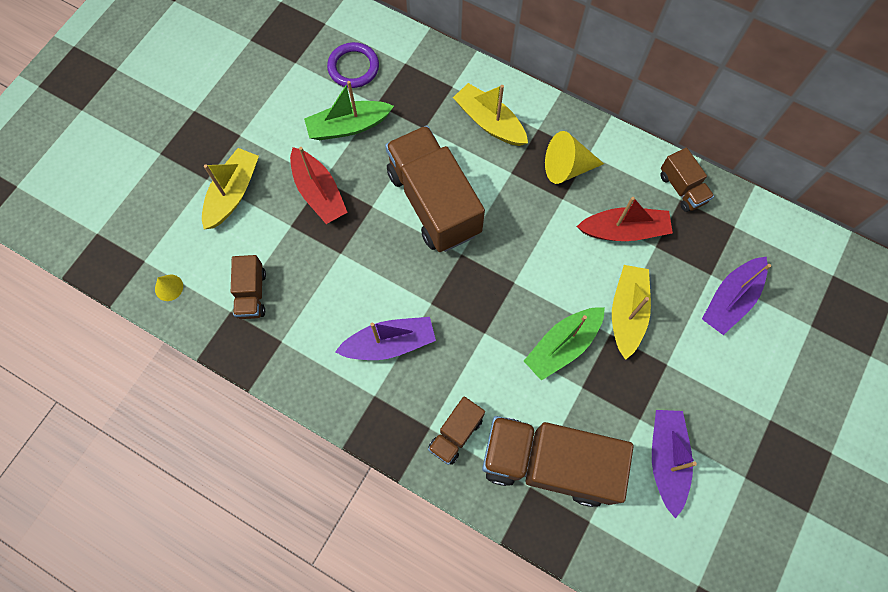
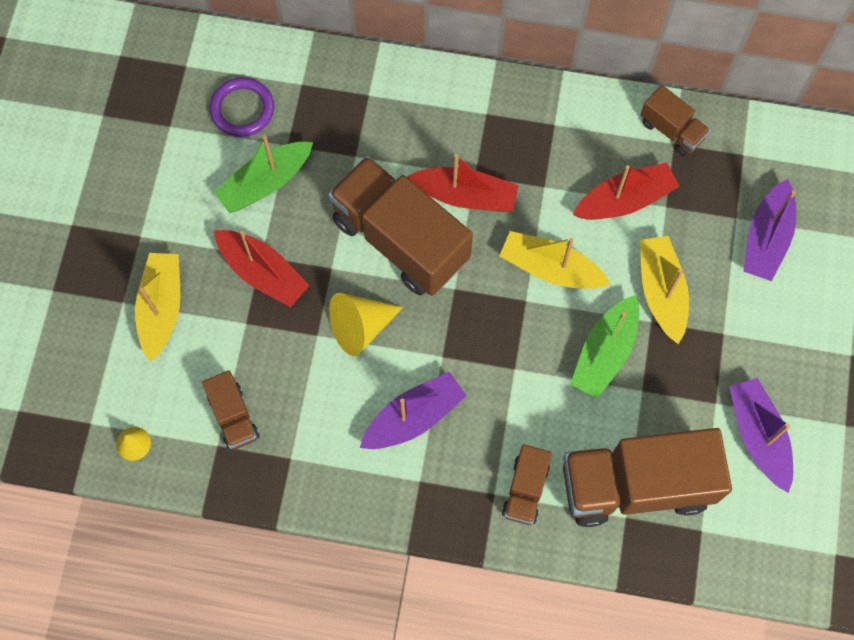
camera: 20 degrees left, 0 degrees up
yellow boat [453,83,528,146] -> yellow boat moved to [499,231,611,289]
yellow cone [545,131,604,184] -> yellow cone moved to [329,293,403,356]
none -> red boat [407,154,519,212]

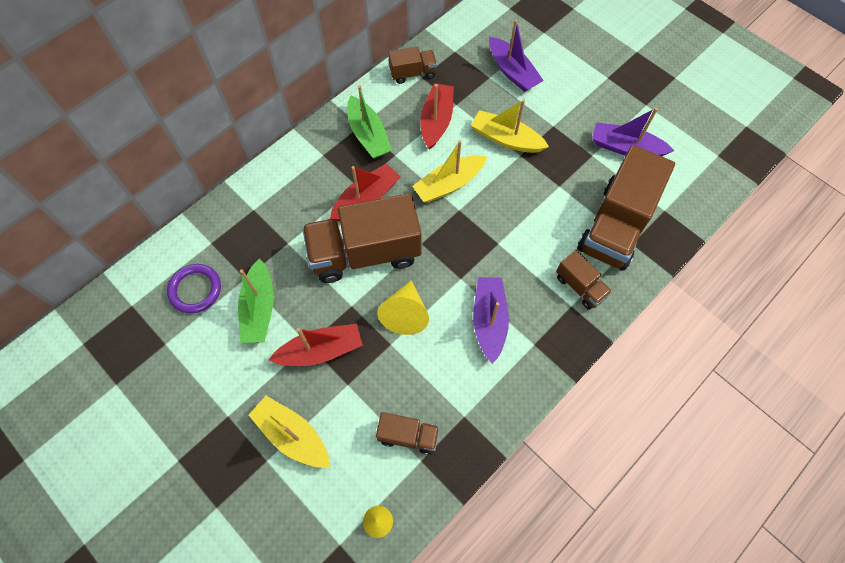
camera: 55 degrees left, 5 degrees down
green boat [571,295,639,399] -> green boat moved to [347,86,392,159]

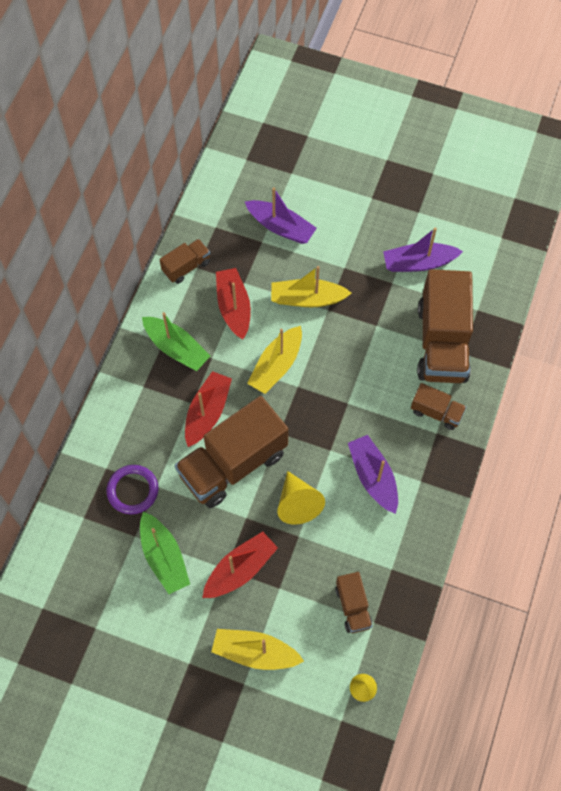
camera: 25 degrees left, 0 degrees up
purple ring [167,264,221,313] -> purple ring moved to [107,465,159,514]
brown truck [376,412,440,455] -> brown truck turned 90 degrees clockwise [335,572,373,633]

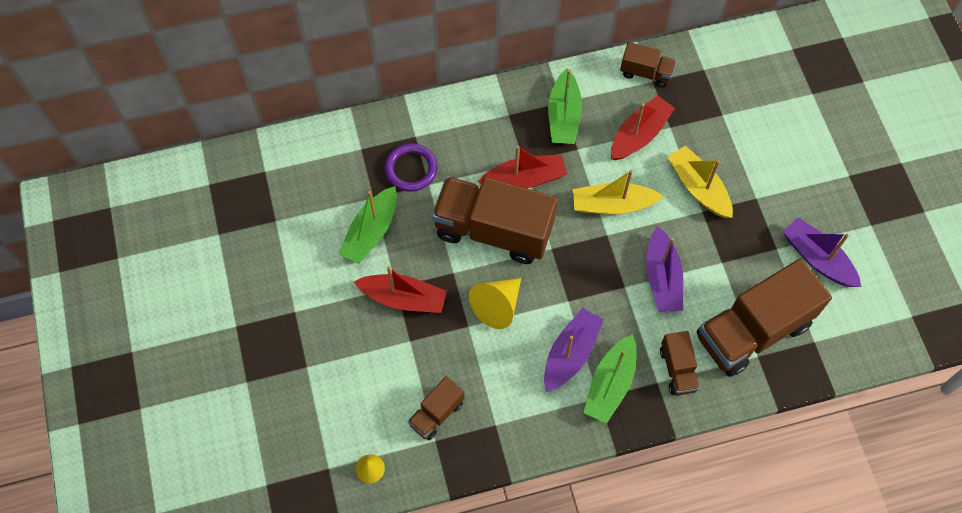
camera: 55 degrees right, 0 degrees up
yellow boat [211,629,304,670] -> none
purple boat [245,187,317,244] -> purple boat moved to [646,226,684,312]
none -> green boat [583,334,637,424]

